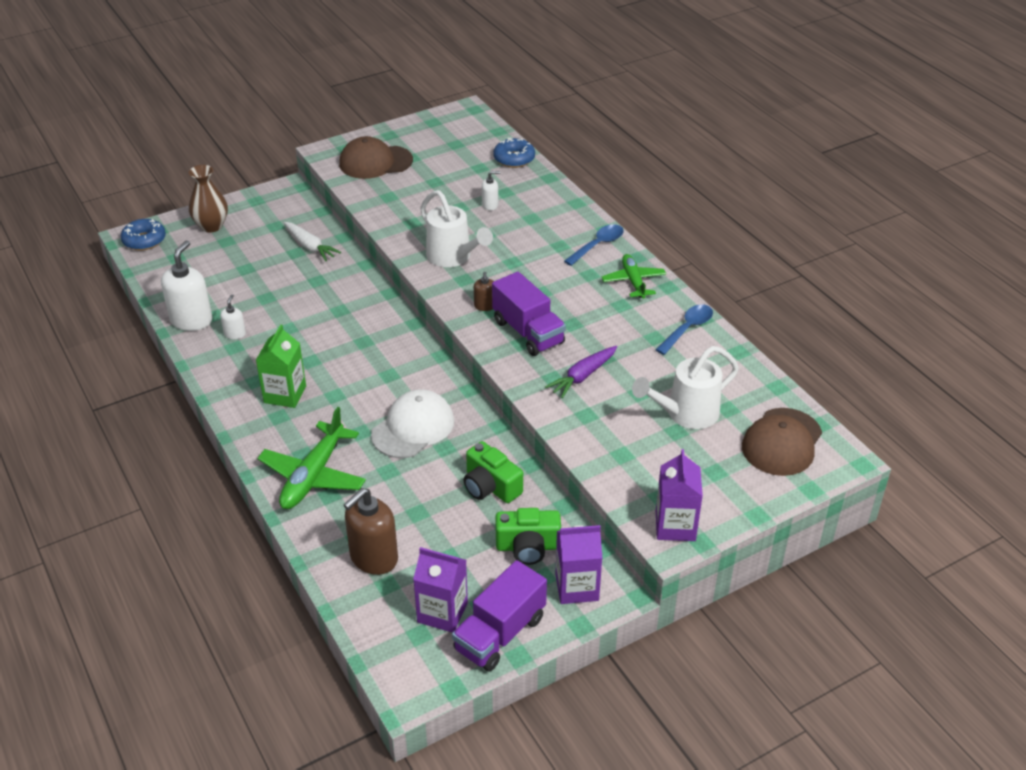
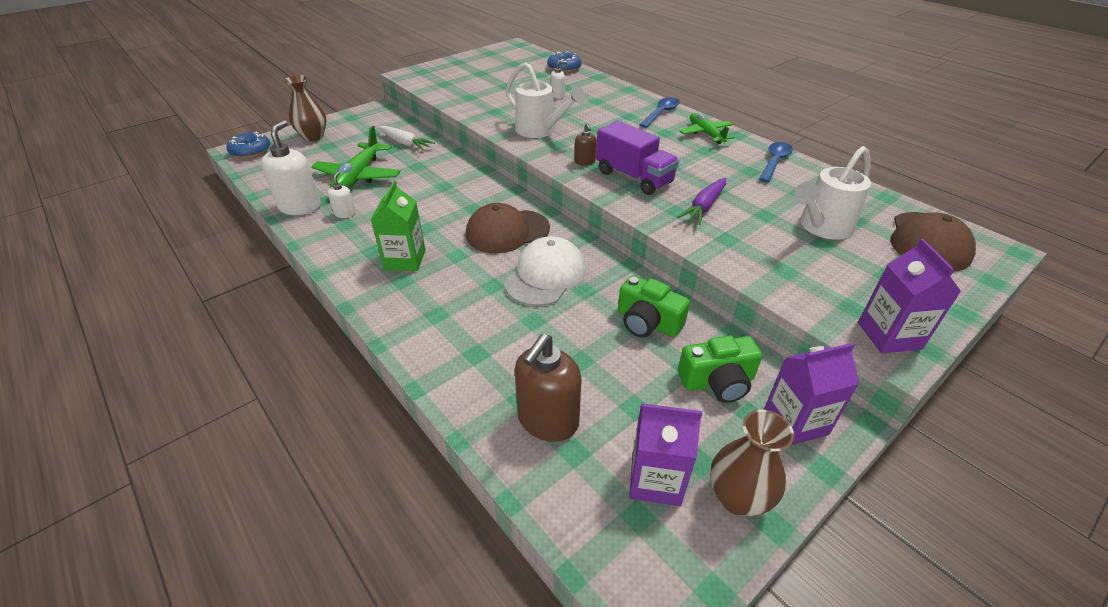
camera: 10 degrees left, 0 degrees up
green plane [258,407,366,509] -> green plane moved to [311,126,401,189]
brown cap [339,136,413,179] -> brown cap moved to [466,203,550,253]
purple truck [452,560,547,672] -> brown vase [710,410,794,516]

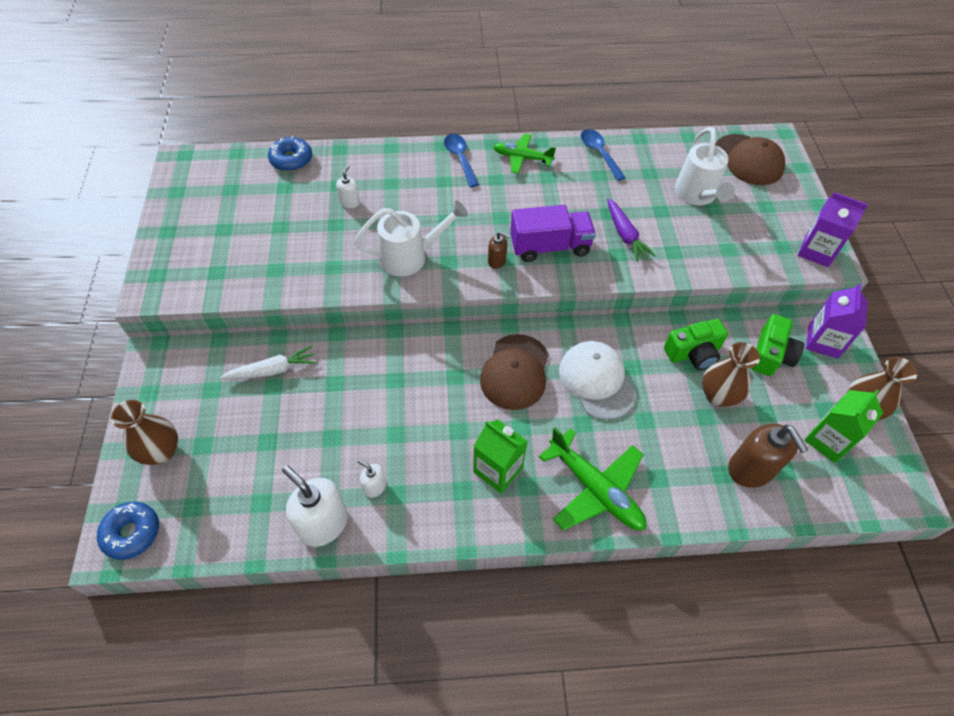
camera: 55 degrees left, 15 degrees up
green plane [311,126,401,189] -> green plane moved to [539,428,646,530]
purple carton [629,403,702,506] -> green carton [804,390,883,463]
none -> brown vase [702,342,760,407]

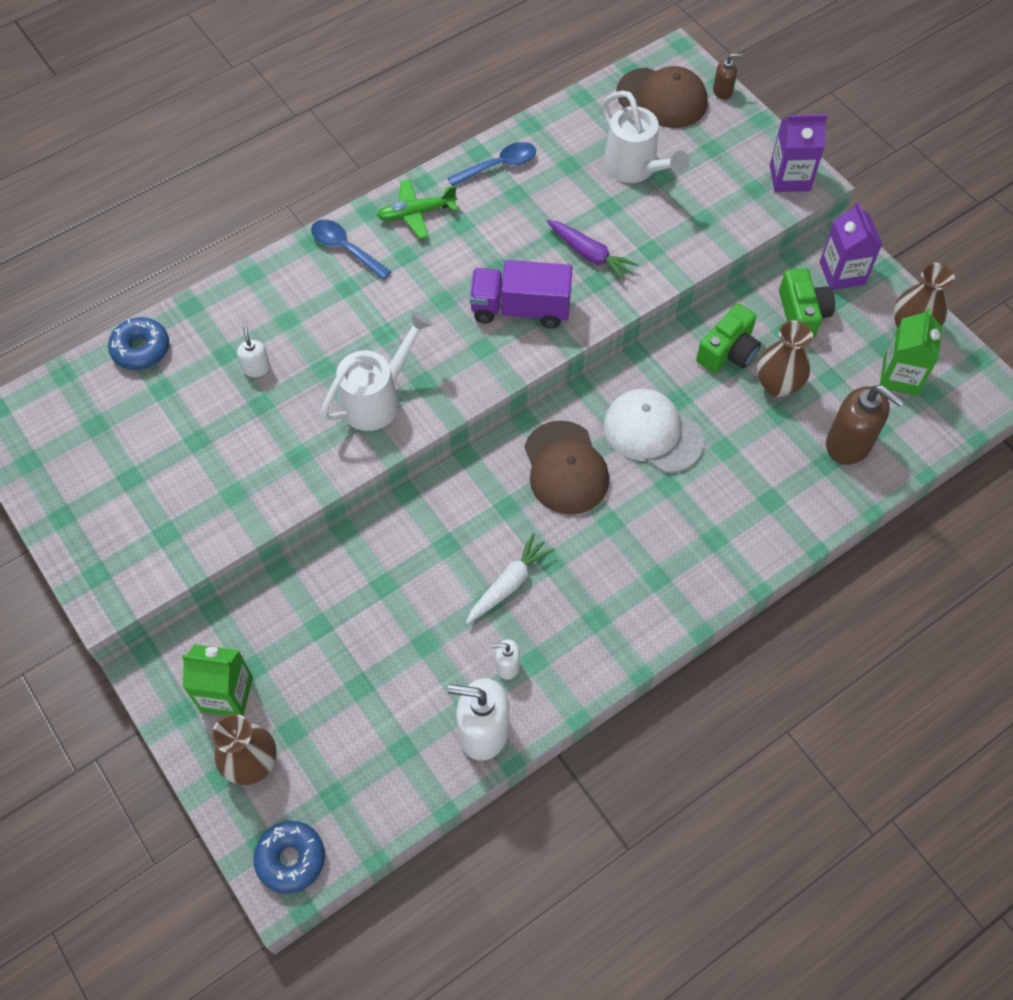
camera: 30 degrees left, 5 degrees up
white carrot [220,345,316,379] -> white carrot moved to [466,533,555,624]
green carton [473,419,528,493] -> green carton moved to [182,644,253,716]
brown soap dispenser [488,231,510,269] -> brown soap dispenser moved to [713,53,743,100]
purple truck [510,205,596,262] -> purple truck turned 135 degrees counterclockwise [470,260,573,329]
green plane [539,428,646,530] -> none
blue spoon [581,129,626,181] -> blue spoon turned 120 degrees clockwise [448,142,536,186]

